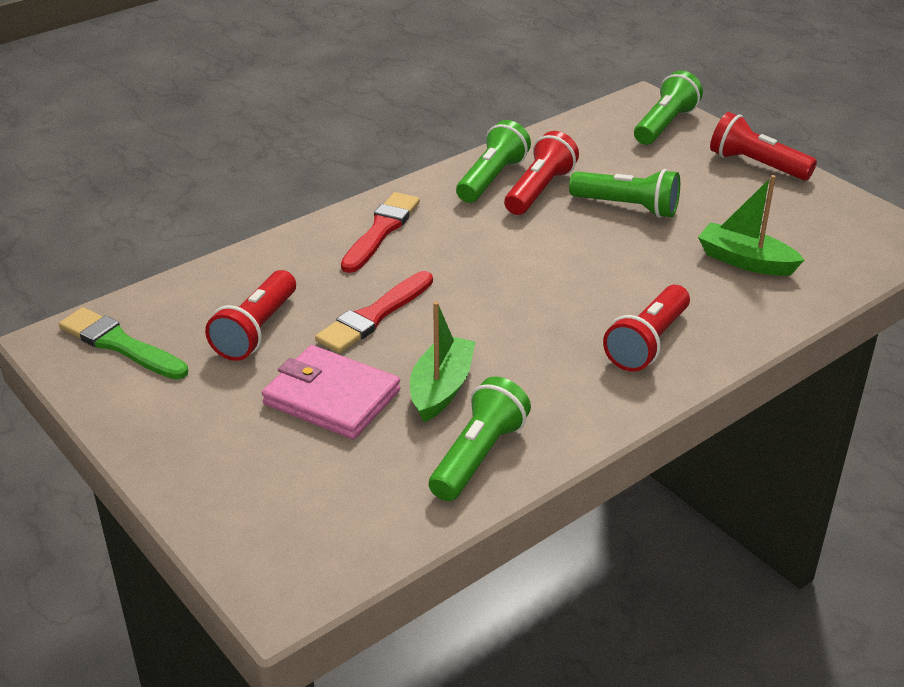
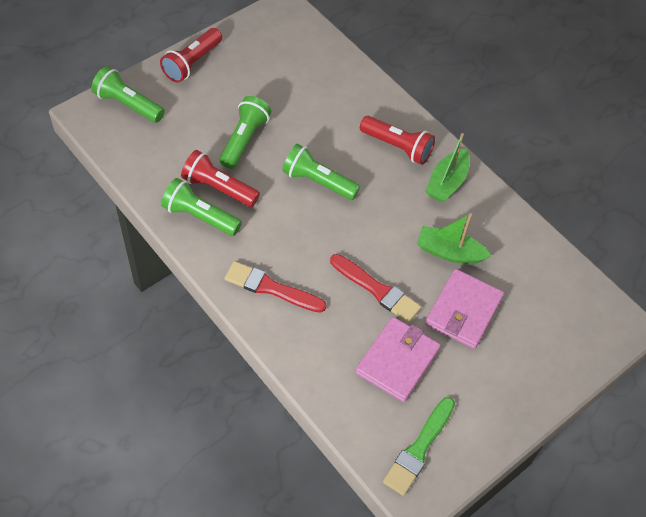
camera: 95 degrees left, 20 degrees up
red flashlight [205,270,296,361] -> pink wallet [355,317,441,402]
green flashlight [429,376,531,501] -> green flashlight moved to [282,144,360,200]
green boat [698,175,804,276] -> green boat moved to [425,133,470,203]

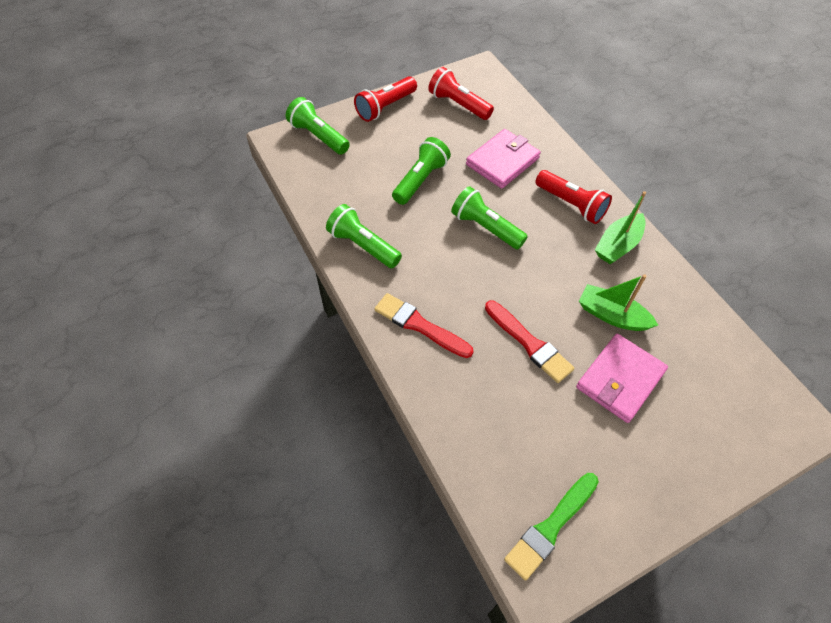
camera: 15 degrees right, 0 degrees up
red flashlight [181,150,260,207] -> red flashlight moved to [428,67,494,120]
pink wallet [355,317,441,402] -> pink wallet moved to [466,129,541,189]

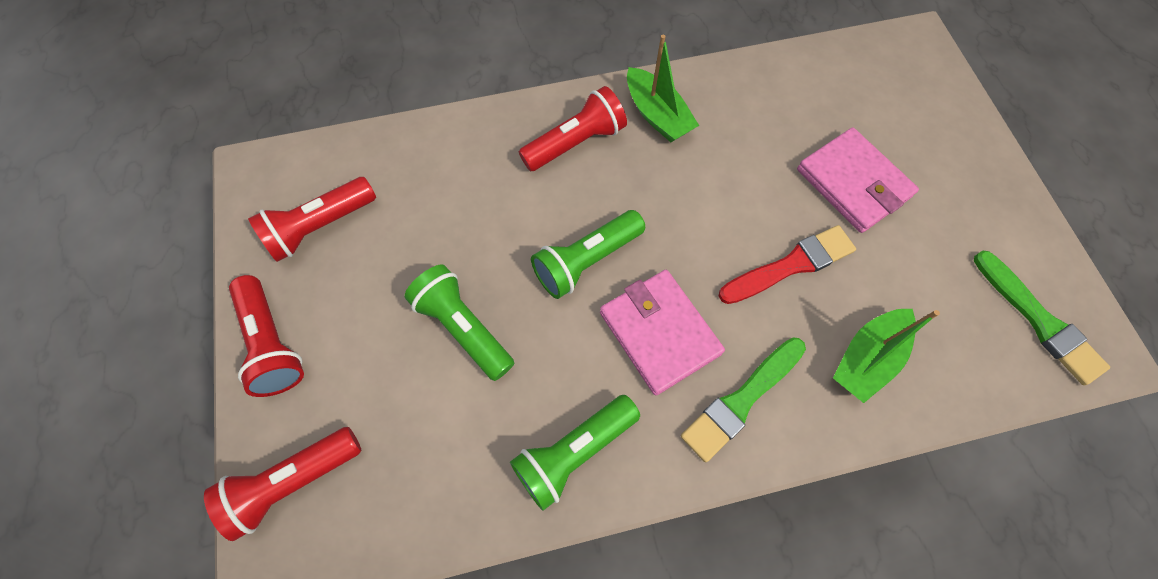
camera: 75 degrees left, 10 degrees up
green flashlight [286,97,350,155] -> red flashlight [204,427,361,541]
red brush [374,293,474,358] -> green brush [681,337,806,462]
pink wallet [466,129,541,189] -> pink wallet moved to [600,270,725,395]
green boat [579,274,658,331] -> green boat moved to [833,309,940,403]

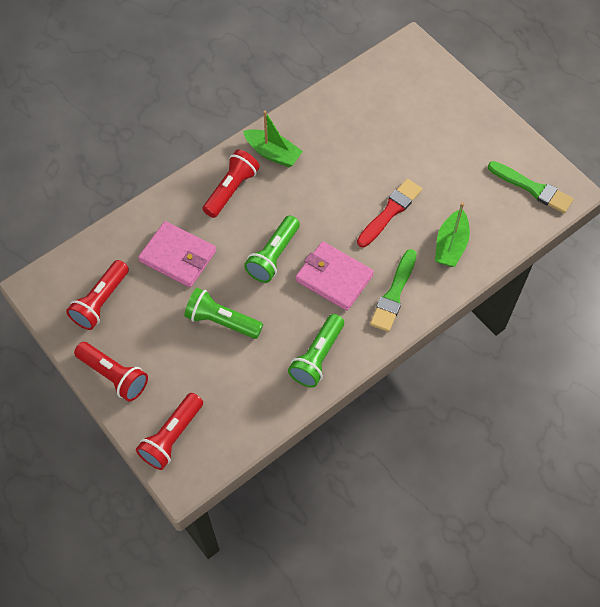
camera: 25 degrees left, 5 degrees down
pink wallet [797,127,919,233] -> pink wallet moved to [138,221,216,287]

